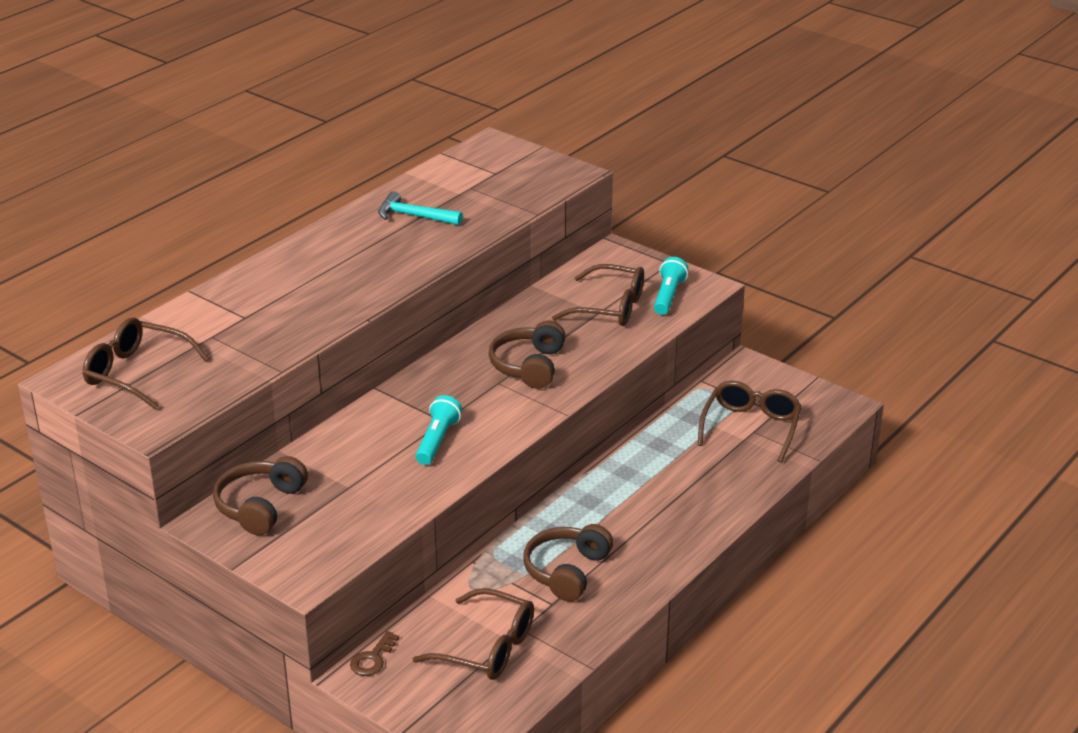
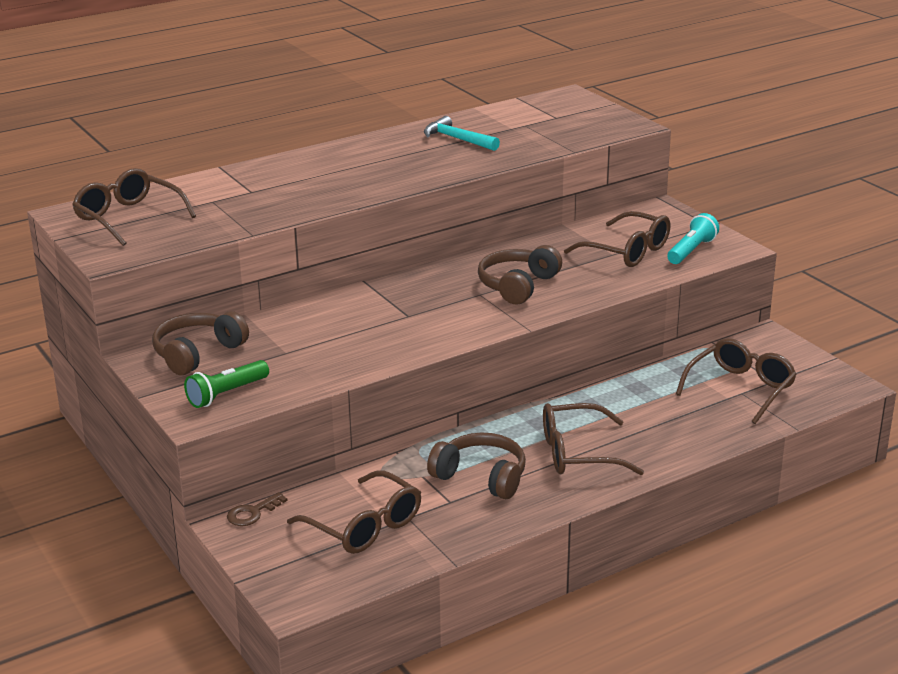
camera: 20 degrees right, 5 degrees down
turquoise flashlight [416,395,462,465] -> none
brown headphones [523,524,613,602] -> brown headphones turned 75 degrees clockwise [427,433,526,499]
none -> green flashlight [184,360,269,408]
none -> brown glasses [543,403,644,475]

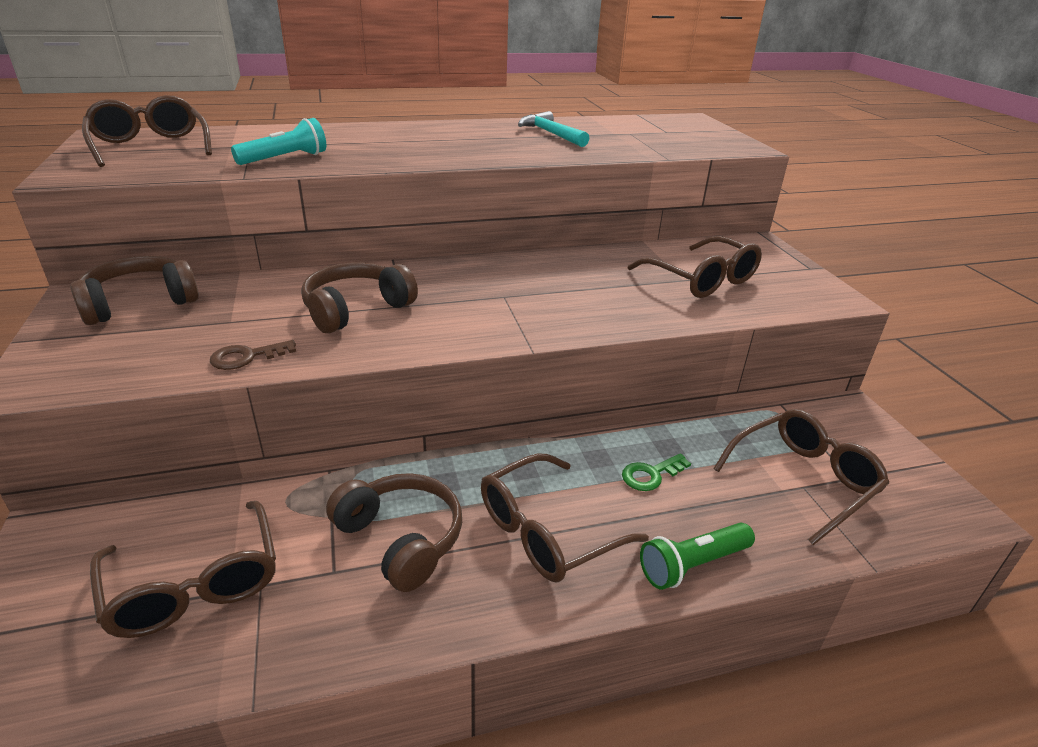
camera: 15 degrees right, 5 degrees up
green flashlight [184,360,269,408] -> green flashlight moved to [640,523,755,590]
brown key [227,492,287,526] -> brown key moved to [210,340,296,370]
brown headphones [478,245,562,304] -> brown headphones moved to [301,263,418,333]
brown glasses [543,403,644,475] -> brown glasses turned 45 degrees counterclockwise [481,454,649,583]
turquoise flashlight [667,213,719,264] -> turquoise flashlight moved to [231,118,326,165]
none -> green key [622,453,691,491]

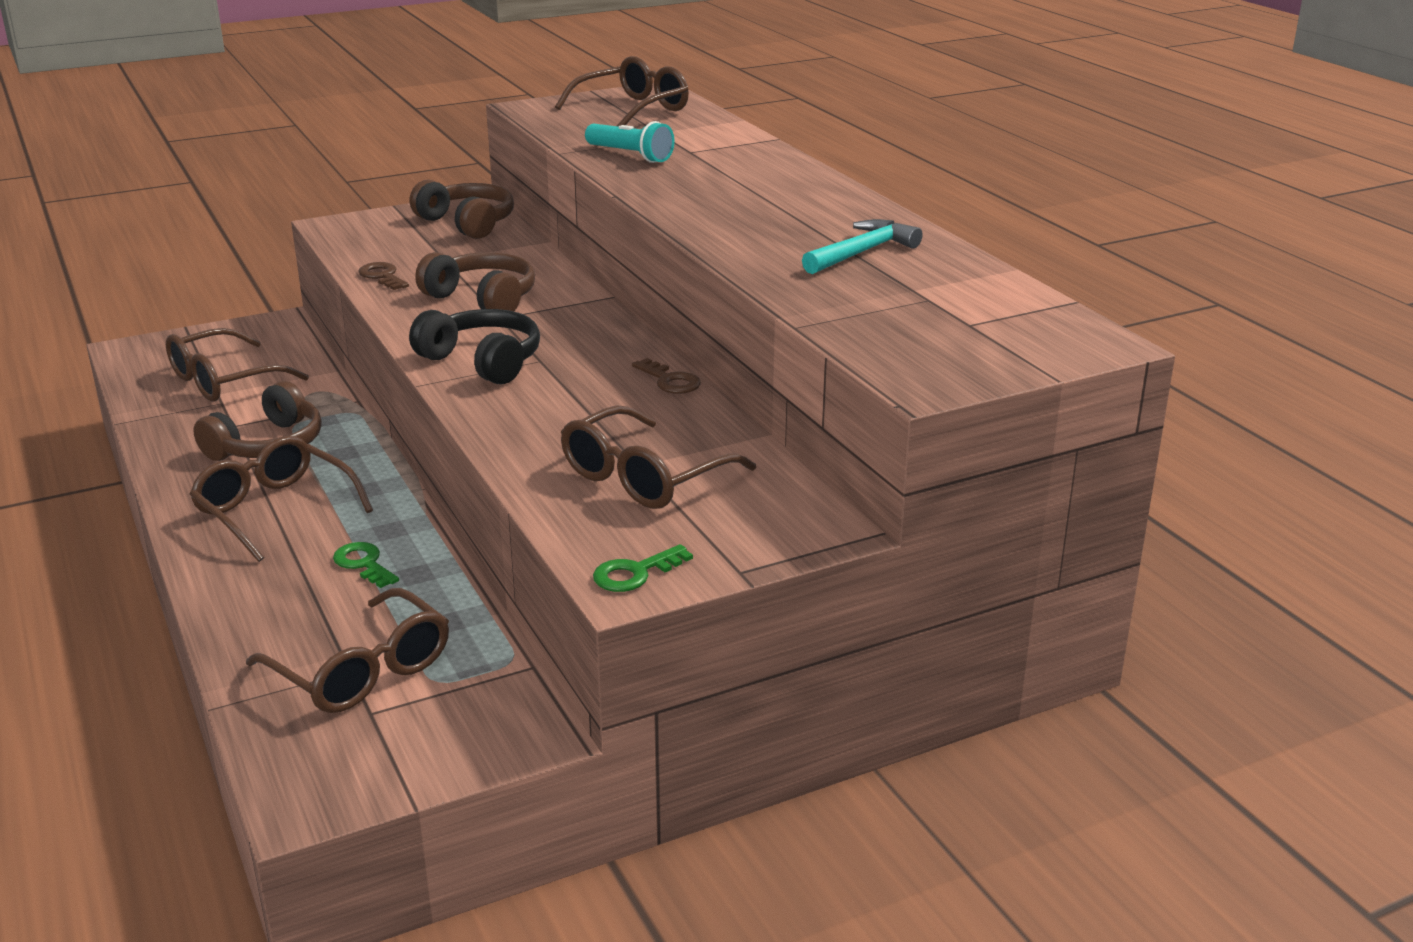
camera: 80 degrees right, 5 degrees down
green flashlight [640,523,755,590] -> none
none -> black headphones [409,309,540,384]
none -> green key [593,544,693,592]
none -> brown key [632,358,701,394]

